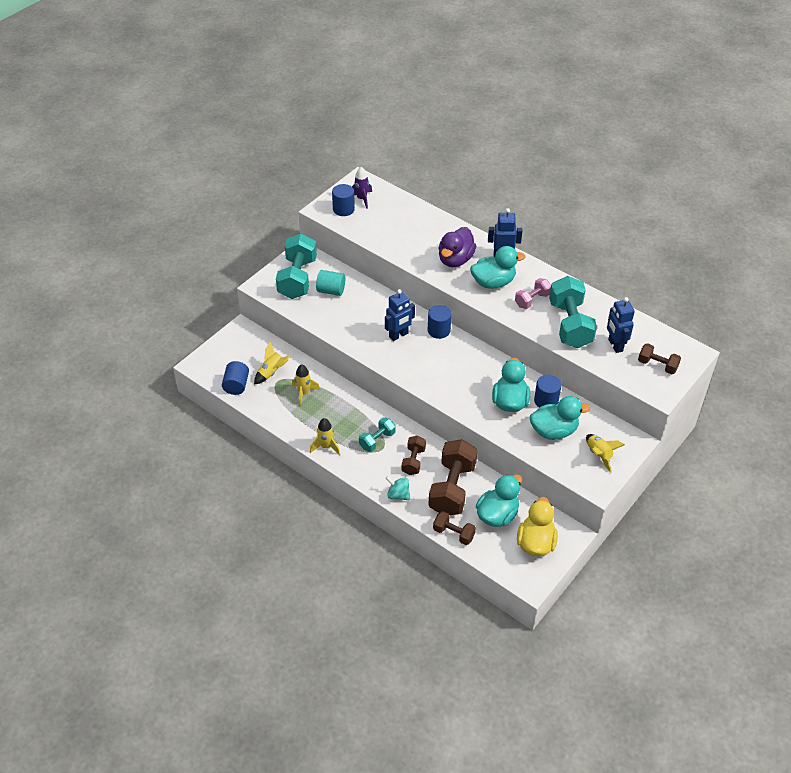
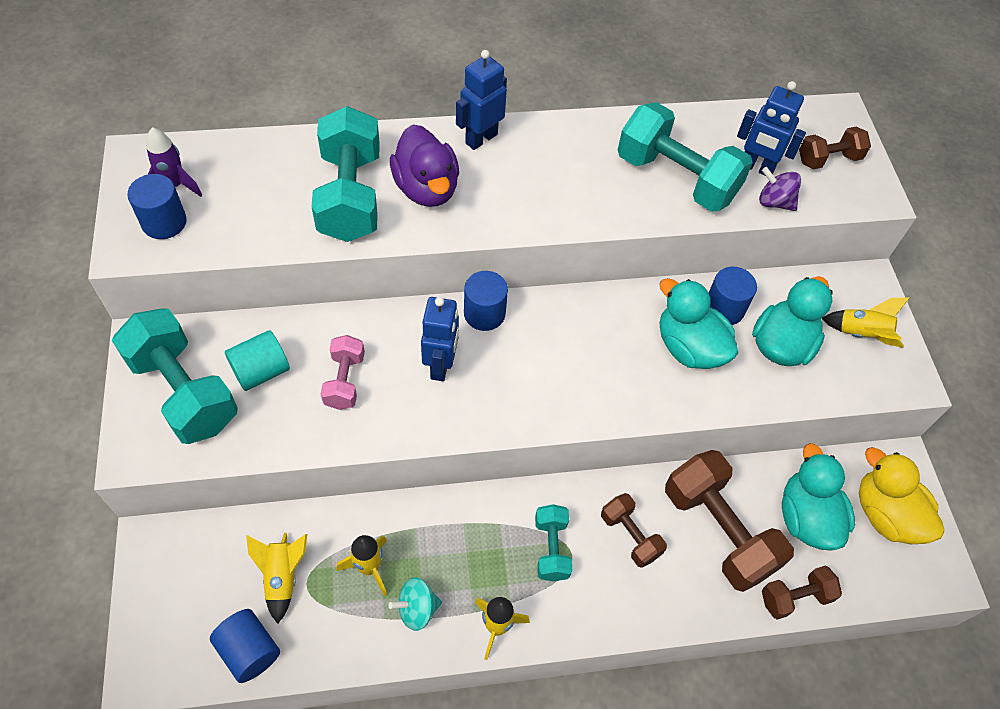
camera: 50 degrees left, 10 degrees up
turquoise spinning top [386,476,410,500] -> turquoise spinning top moved to [388,577,442,631]
turquoise duck [470,246,525,289] -> none
pink dumbbell [515,278,551,309] -> pink dumbbell moved to [321,335,365,410]
none -> turquoise dumbbell [312,106,380,242]
none -> purple spinning top [759,167,801,211]

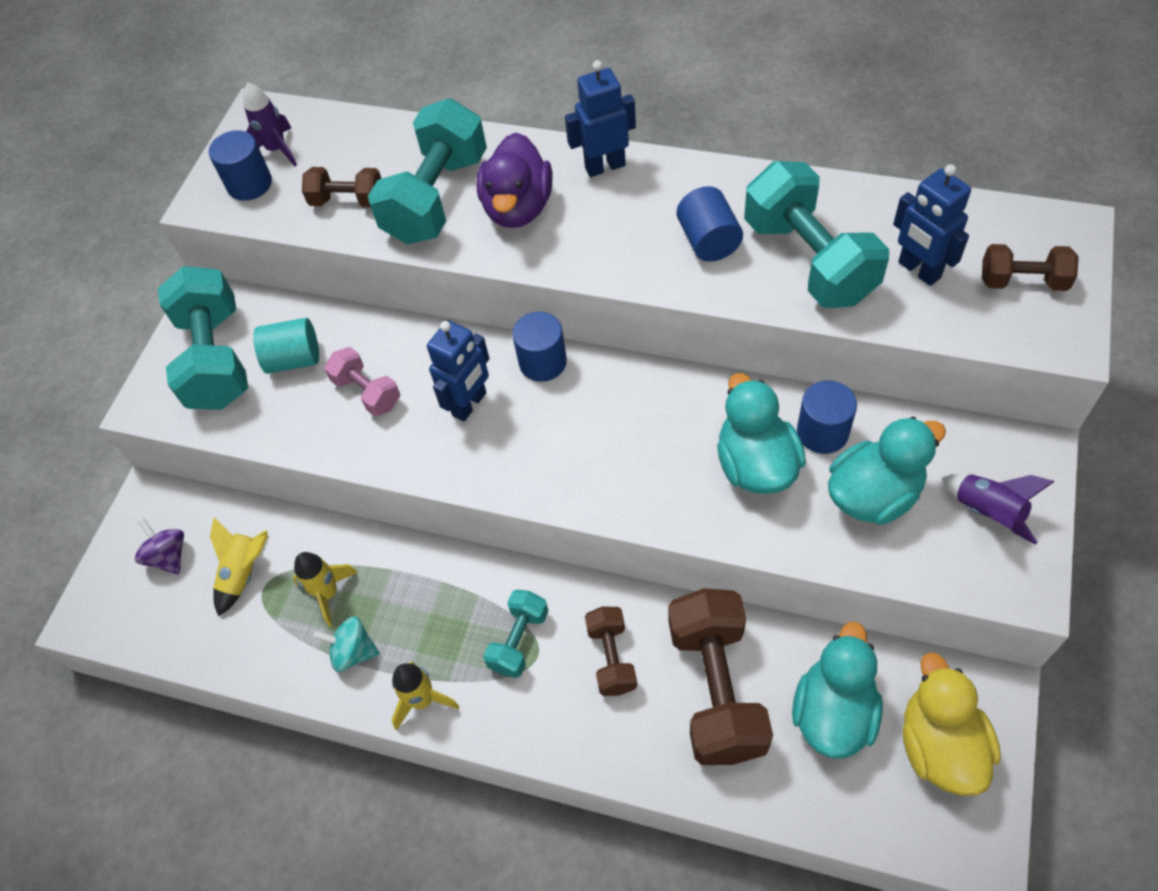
camera: 35 degrees right, 0 degrees up
blue cylinder [210,609,280,683] -> blue cylinder moved to [677,186,743,262]
pink dumbbell [321,335,365,410] -> pink dumbbell turned 75 degrees counterclockwise [324,347,400,416]
purple spinning top [759,167,801,211] -> purple spinning top moved to [135,519,184,575]
brown dumbbell [762,565,842,620] -> brown dumbbell moved to [302,167,381,207]
yellow rocket [821,297,910,348] -> purple rocket [942,474,1054,545]

